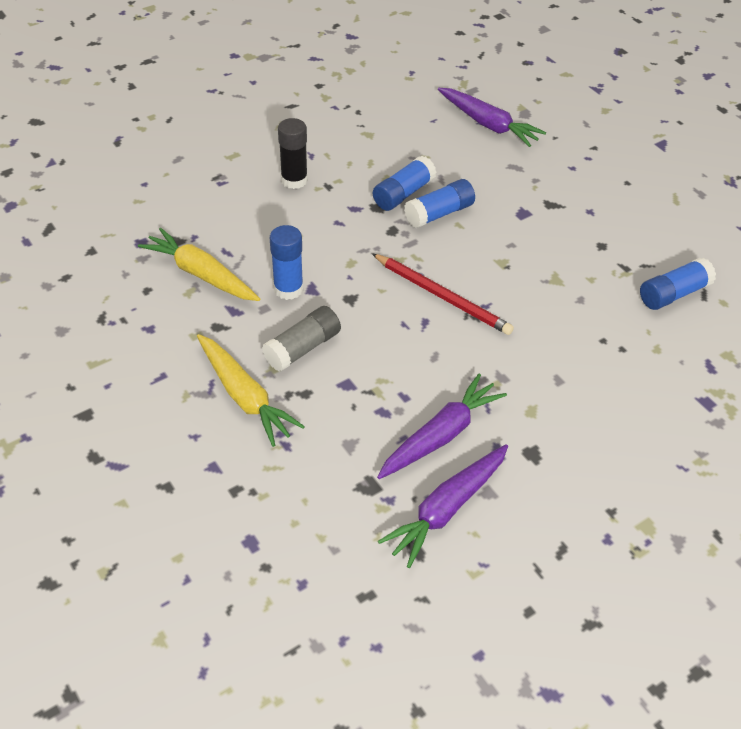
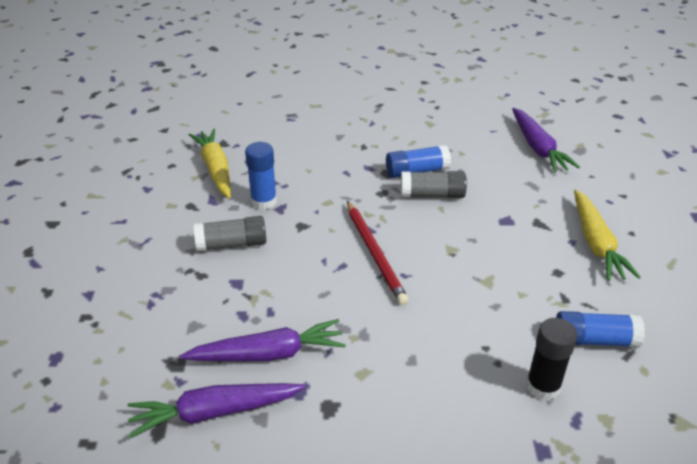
camera: 35 degrees right, 10 degrees down
yellow carrot [197,334,305,447] -> yellow carrot moved to [574,189,641,281]
black glue stick [278,118,308,189] -> black glue stick moved to [526,318,577,400]
blue glue stick [404,179,475,228] -> grey glue stick [401,171,467,198]

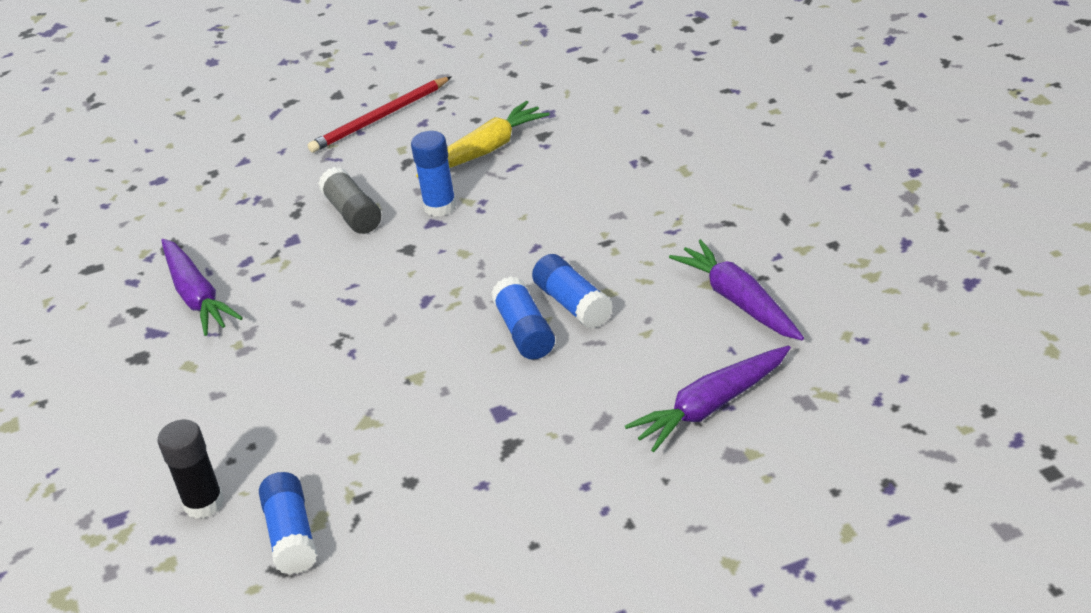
camera: 75 degrees right, 0 degrees up
purple carrot [127,383,305,438] -> purple carrot moved to [669,239,804,340]
red pencil [347,201,409,305] -> red pencil moved to [308,76,452,153]
grey glue stick [401,171,467,198] -> blue glue stick [491,276,555,360]
yellow carrot [574,189,641,281] -> none

